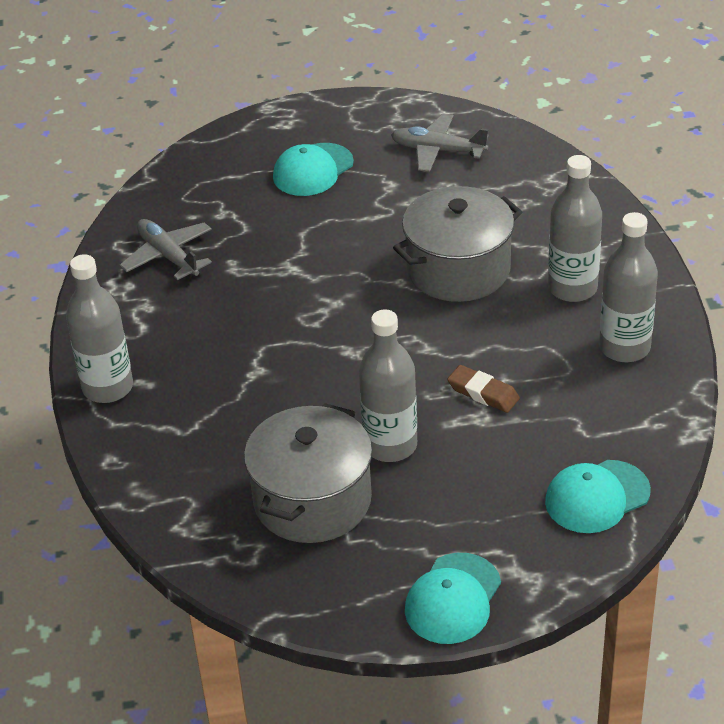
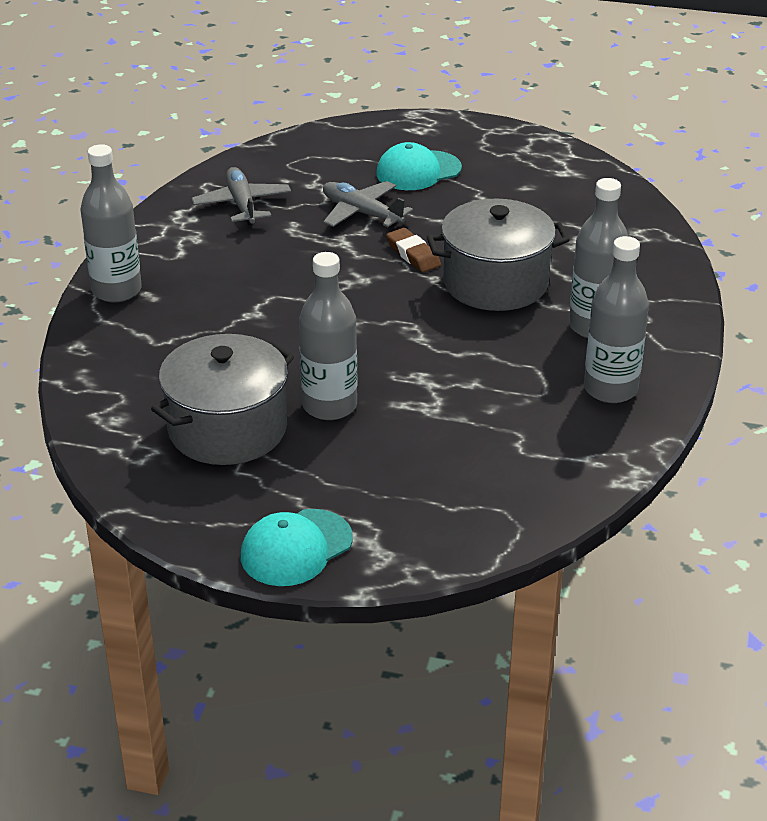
camera: 20 degrees right, 5 degrees down
grey plane [391,113,489,172] -> grey plane moved to [323,181,413,227]
brown eraser [447,365,520,413] -> brown eraser moved to [386,228,441,272]
turquoise cap [545,460,651,533] -> none

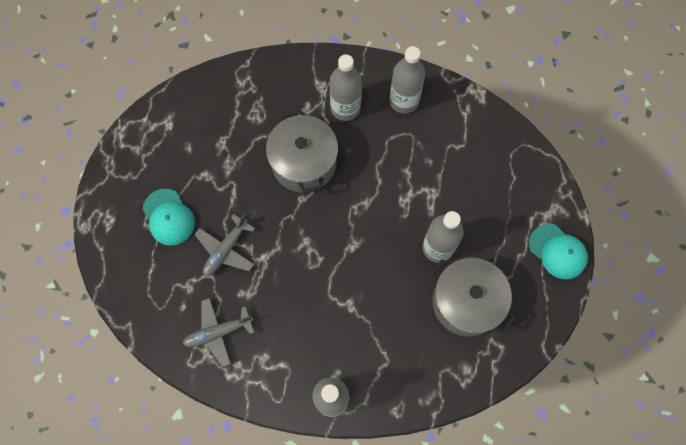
camera: 95 degrees left, 35 degrees up
brown eraser [386,228,441,272] -> none

